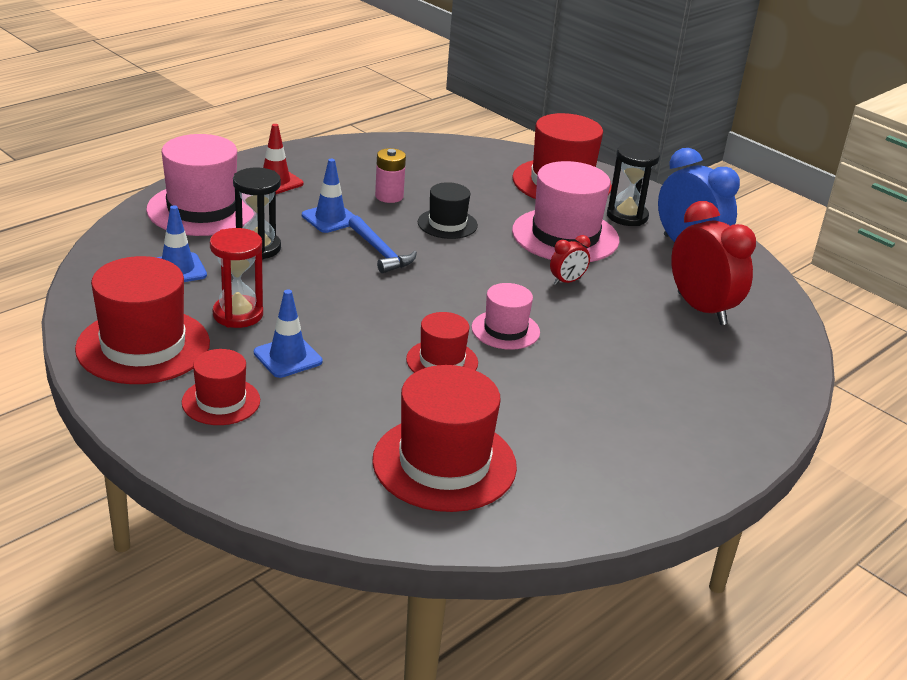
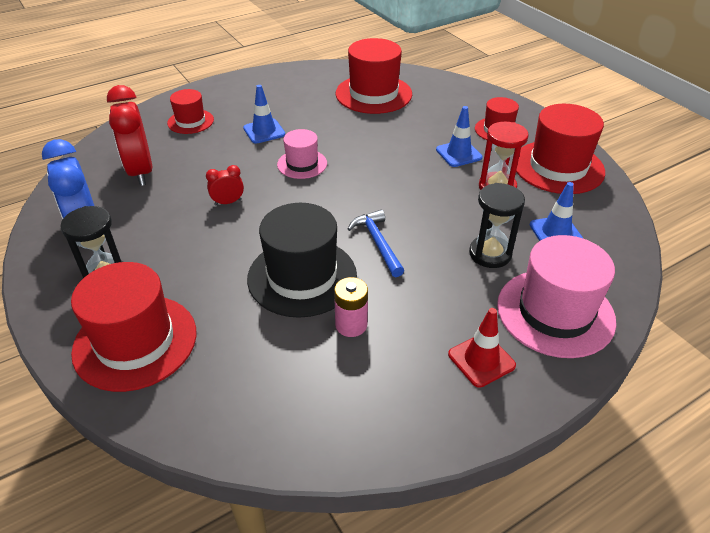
camera: 165 degrees left, 10 degrees up
blue traffic cone [302,159,355,233] -> blue traffic cone moved to [243,85,285,144]
red hat [406,312,478,373] -> red hat moved to [167,89,214,134]
black hat [418,182,478,239] -> black hat [247,203,357,318], size x1.78
pink hat [512,161,619,262] -> none

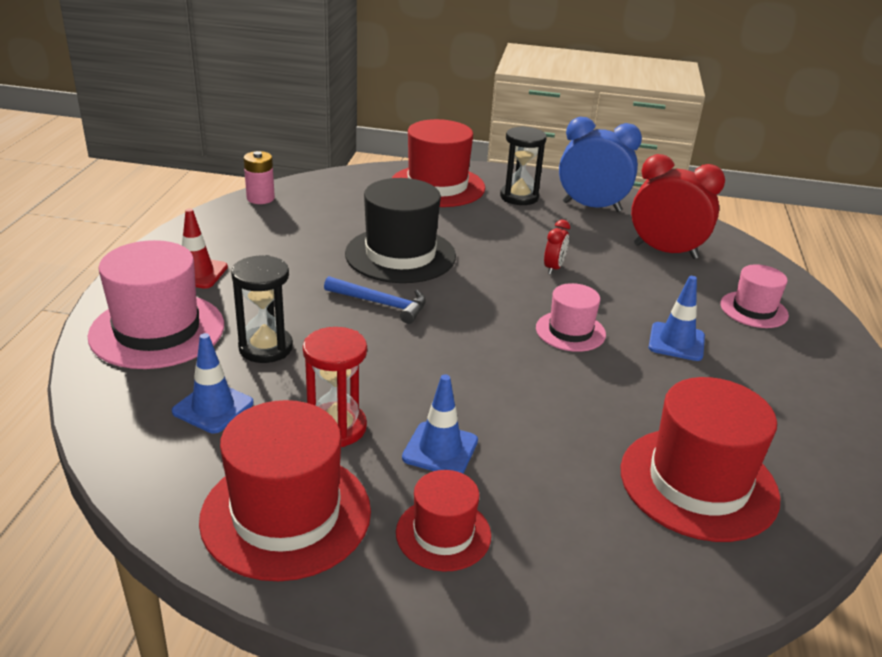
camera: 130 degrees right, 10 degrees down
red hat [167,89,214,134] -> pink hat [720,264,789,328]
pink battery [334,277,368,337] -> pink battery moved to [243,151,275,204]

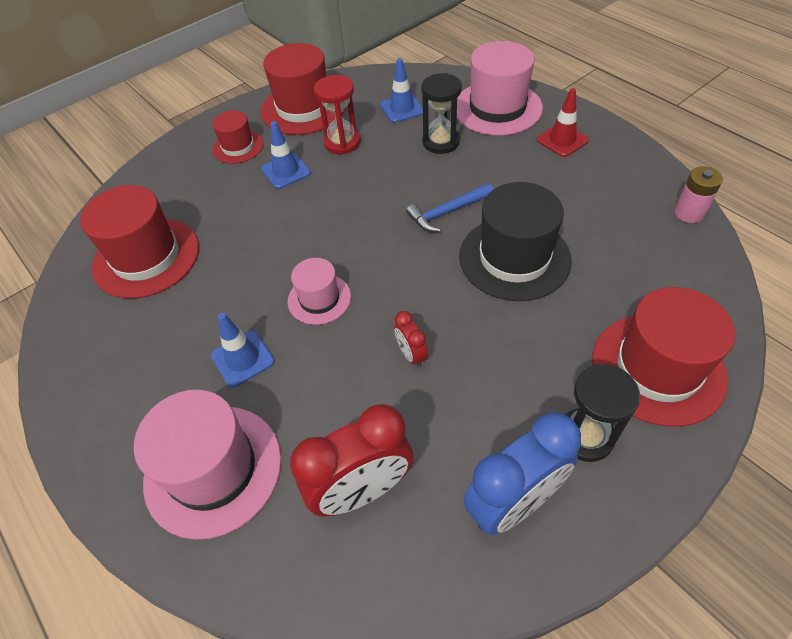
camera: 135 degrees right, 20 degrees up
pink hat [720,264,789,328] -> pink hat [134,390,281,540], size x1.78

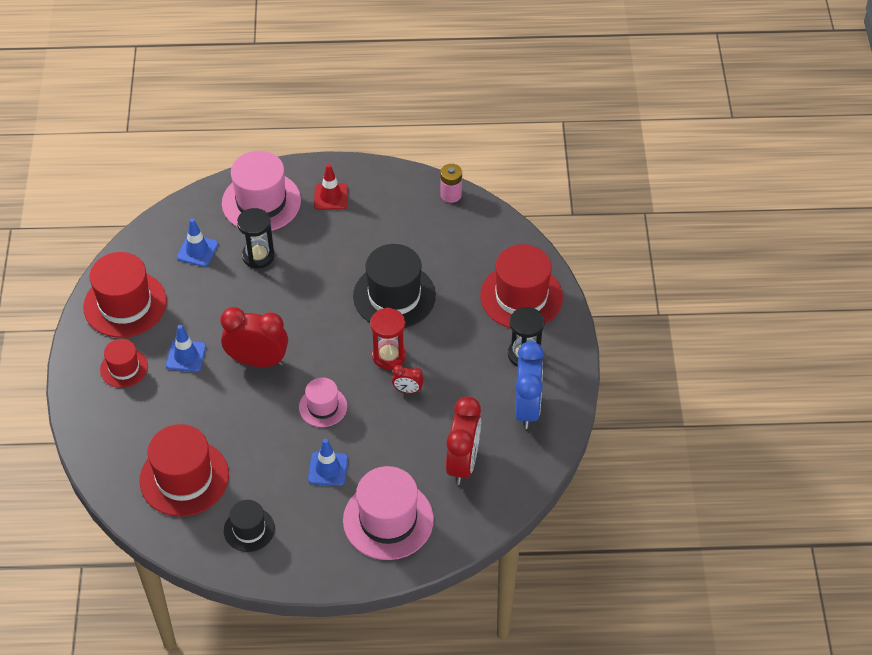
camera: 55 degrees left, 0 degrees up
red hourglass [314,75,360,154] -> red hourglass moved to [370,308,406,369]
blue hammer [406,183,494,232] -> none
none -> red clock [220,307,288,367]
none -> black hat [224,500,275,552]

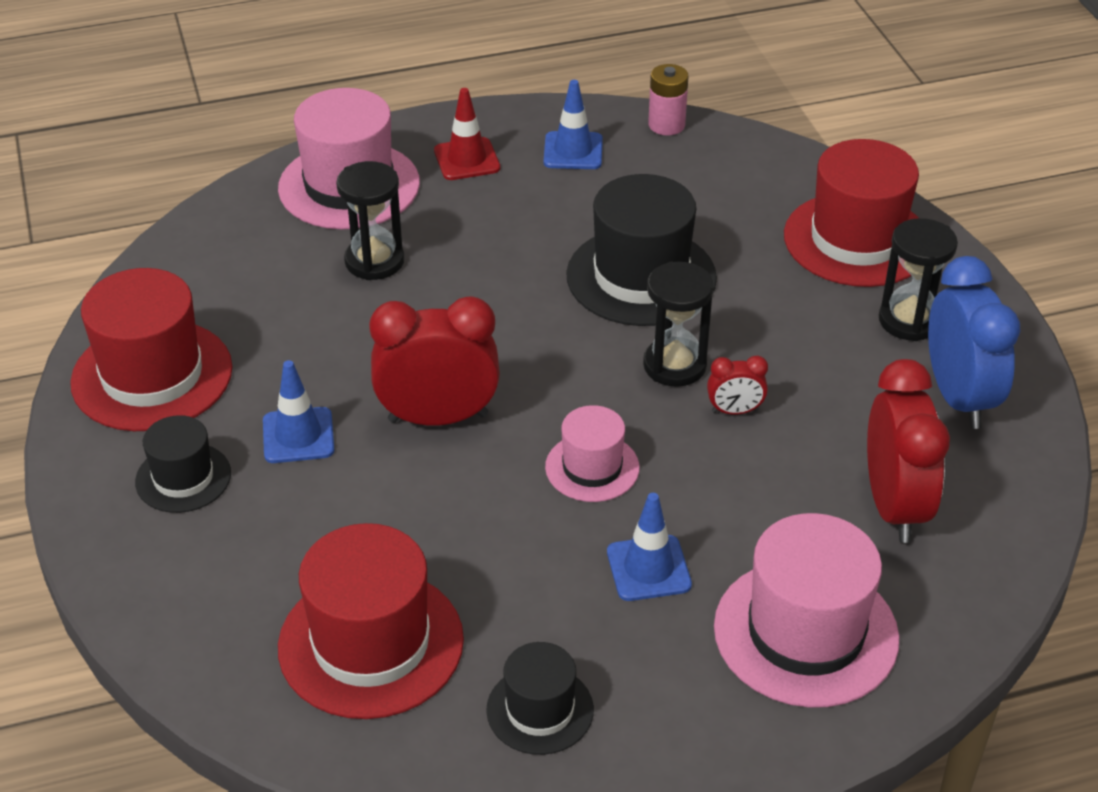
camera: 15 degrees left, 10 degrees down
red hat [100,339,148,388] -> black hat [135,415,231,513]
blue traffic cone [177,218,218,267] -> blue traffic cone moved to [544,80,603,169]
red hourglass [370,308,406,369] -> black hourglass [643,262,714,387]

